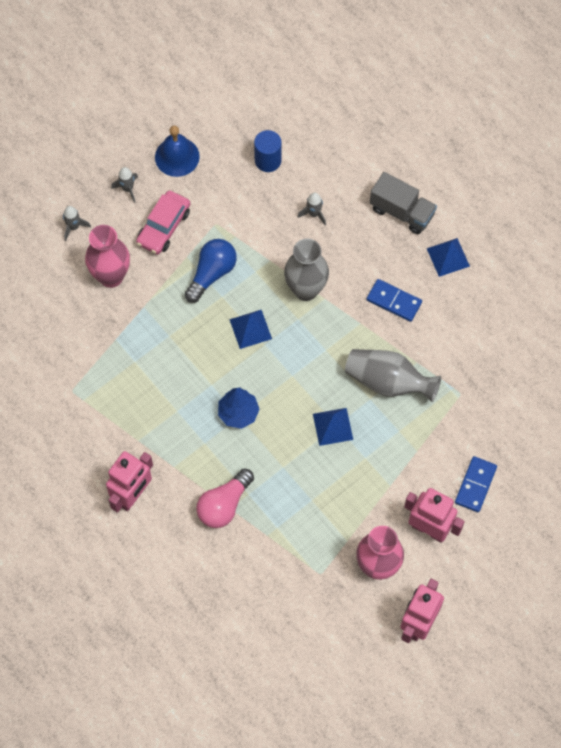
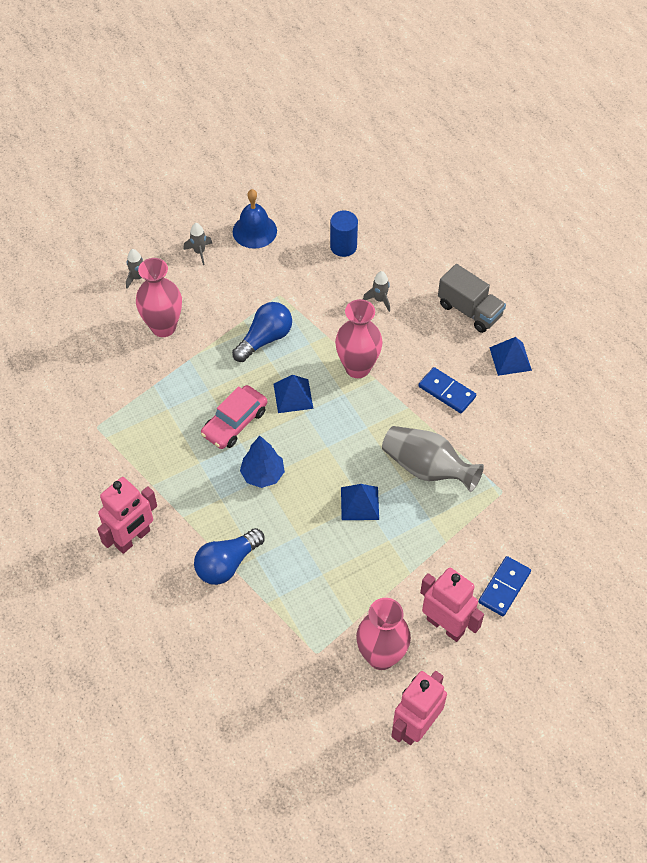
camera: 10 degrees right, 10 degrees down
pink car [136,190,190,255] -> pink car moved to [201,385,267,449]
pink light bulb [196,468,254,528] -> blue light bulb [194,528,264,585]
grey vase [284,239,329,301] -> pink vase [335,299,383,378]

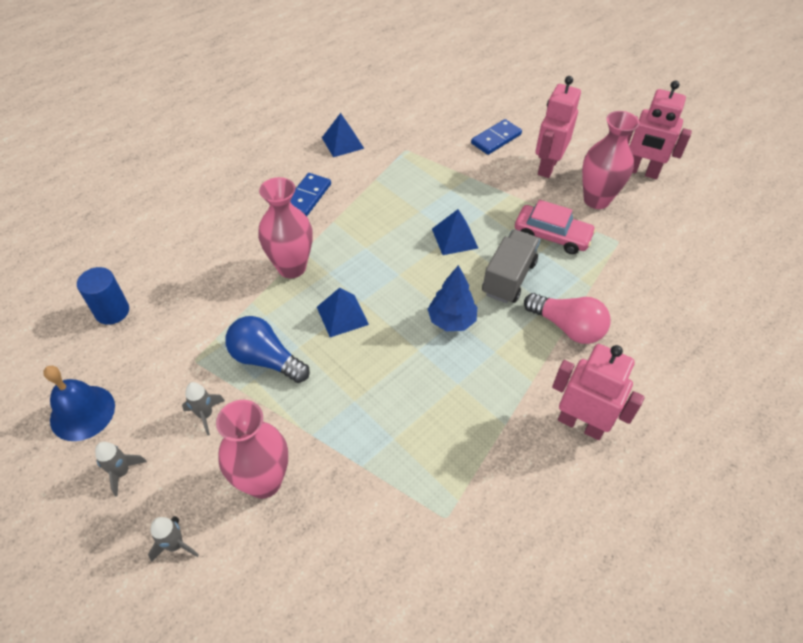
camera: 105 degrees left, 5 degrees down
blue light bulb [194,528,264,585] -> pink light bulb [524,293,610,344]
pink car [201,385,267,449] -> pink car moved to [515,200,596,254]
grey rocket [363,271,390,312] -> grey rocket moved to [182,382,225,436]
grey vase [382,426,484,492] -> none
grey truck [438,264,506,333] -> grey truck moved to [482,229,540,303]
blue domino [478,556,531,616] -> blue domino turned 60 degrees counterclockwise [471,119,522,155]
blue pyramid [489,337,532,376] -> blue pyramid moved to [322,113,364,157]

